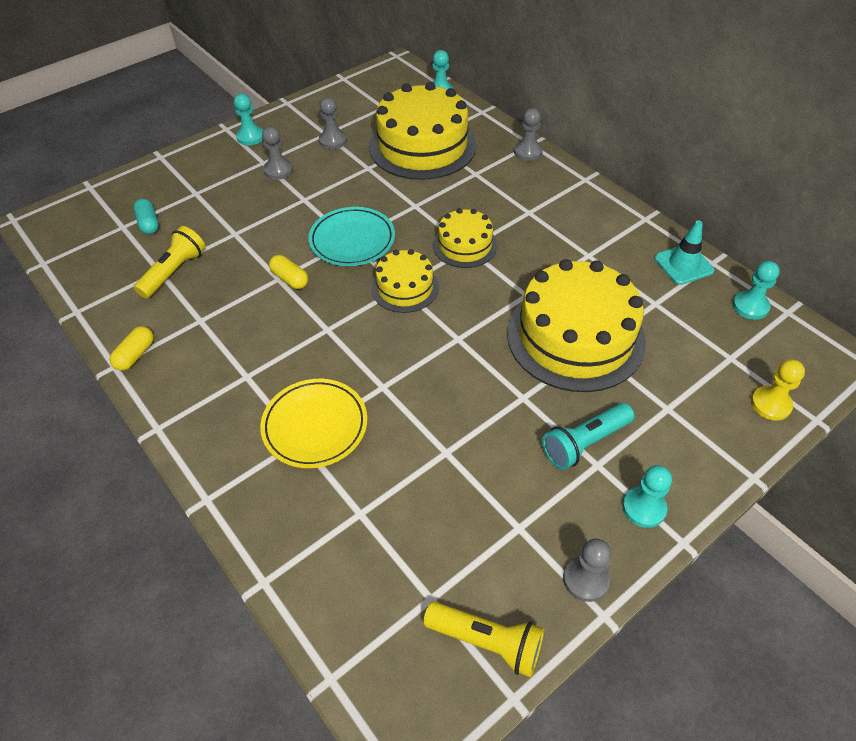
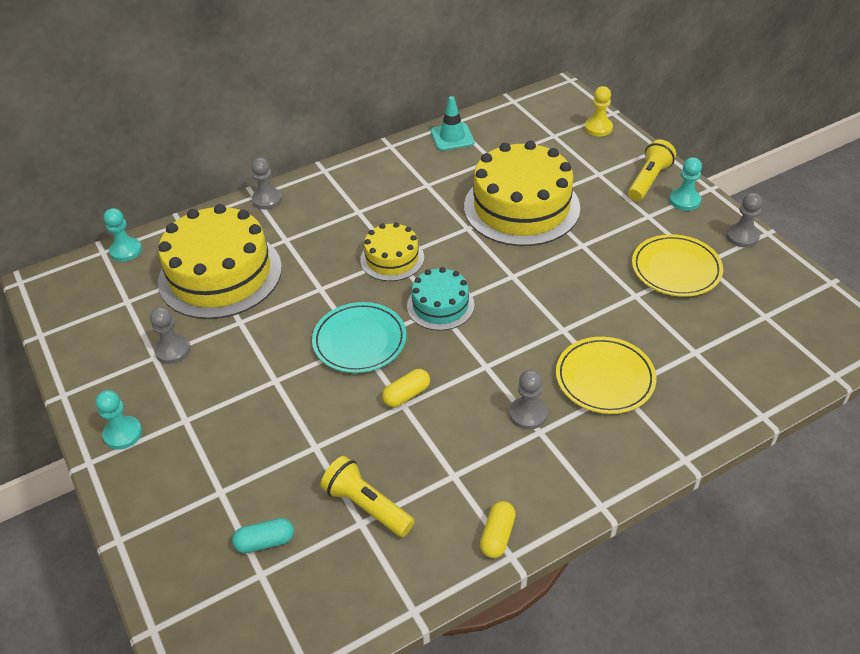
camera: 80 degrees left, 5 degrees down
yellow capsule [109,326,154,371] -> yellow capsule turned 75 degrees clockwise [480,501,516,558]
grey pawn [262,126,293,180] -> grey pawn moved to [509,370,547,430]
yellow cake [371,249,439,313] -> turquoise cake [407,267,475,331]
yellow flashlight [423,601,544,677] -> yellow flashlight moved to [628,140,676,201]
turquoise flashlight [542,403,634,470] -> none
turquoise pawn [733,261,780,320] -> none
none -> yellow plate [632,234,723,297]

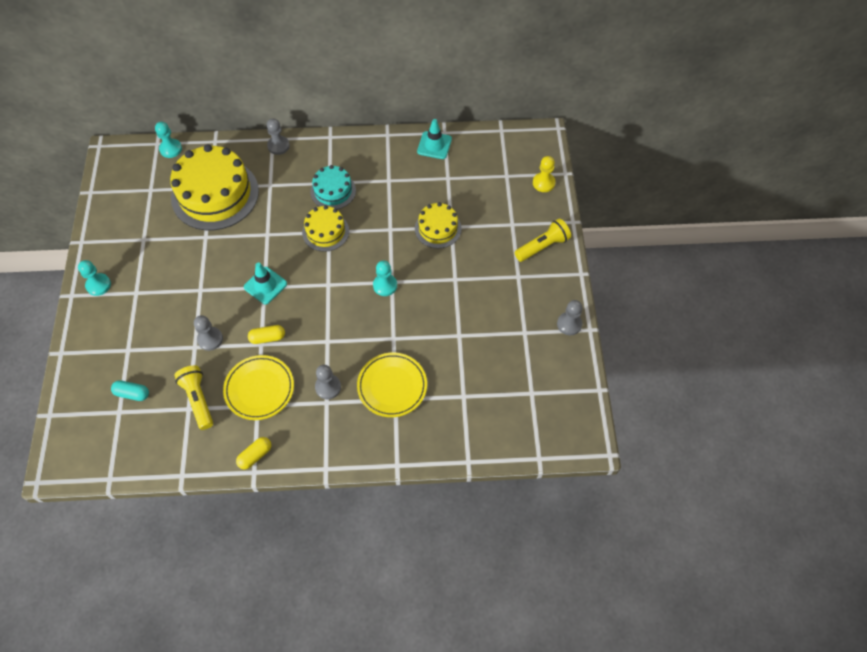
camera: 25 degrees right, 15 degrees up
grey pawn [150,307,191,364] -> grey pawn moved to [194,315,223,351]
turquoise plate [312,302,406,373] -> turquoise traffic cone [244,262,287,304]
turquoise cake [407,267,475,331] -> turquoise cake moved to [310,165,356,209]
yellow cake [464,141,580,246] -> yellow cake [415,202,462,248], size x0.53
yellow plate [632,234,723,297] -> yellow plate moved to [223,355,294,420]
turquoise pawn [669,157,702,211] -> turquoise pawn moved to [373,261,397,296]

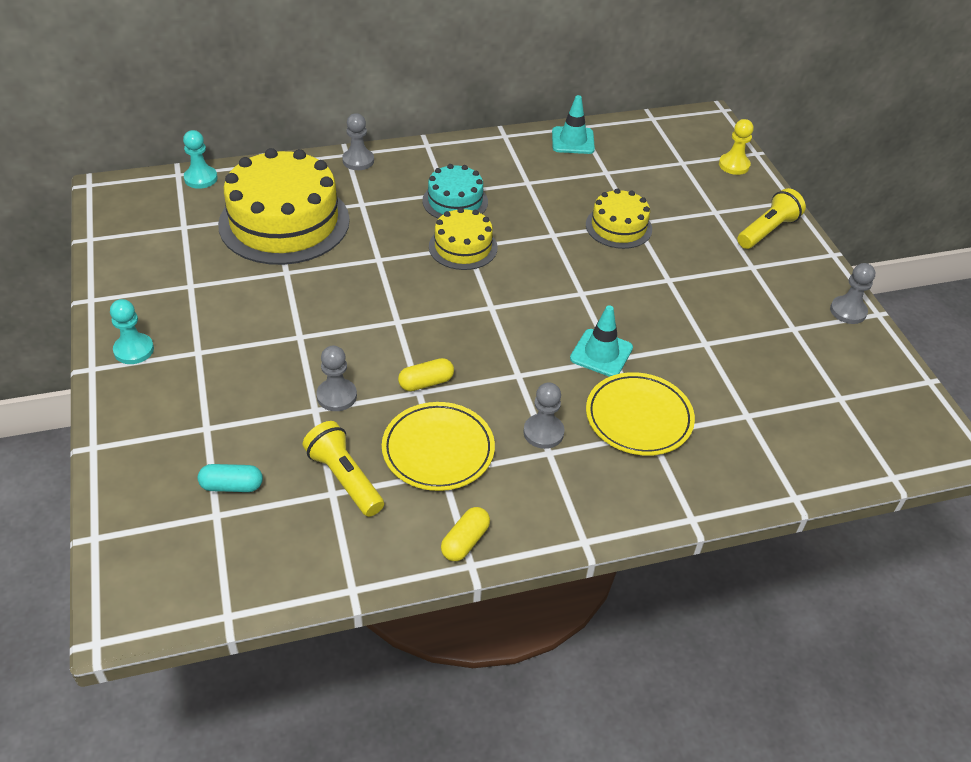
camera: 15 degrees left, 15 degrees down
turquoise traffic cone [244,262,287,304] -> turquoise traffic cone moved to [570,305,633,377]
turquoise pawn [373,261,397,296] -> none

